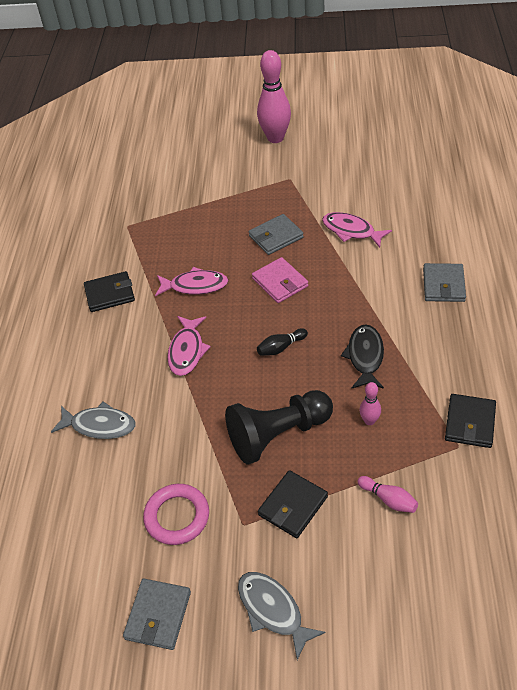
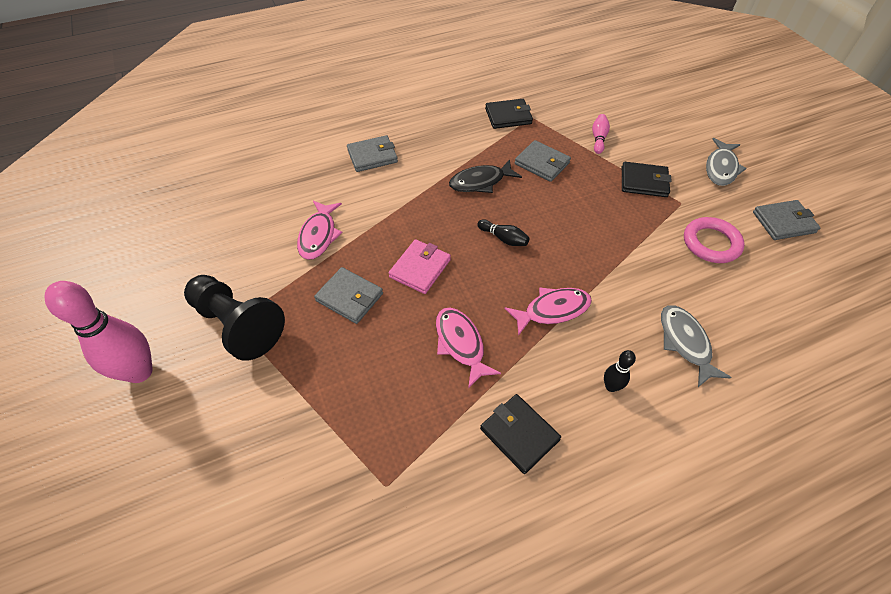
camera: 120 degrees left, 5 degrees up
black pawn [225,390,333,464] -> black pawn moved to [184,275,285,361]
pink bowling pin [359,382,381,425] -> grey wallet [515,140,571,182]
none -> black bowling pin [604,350,636,392]

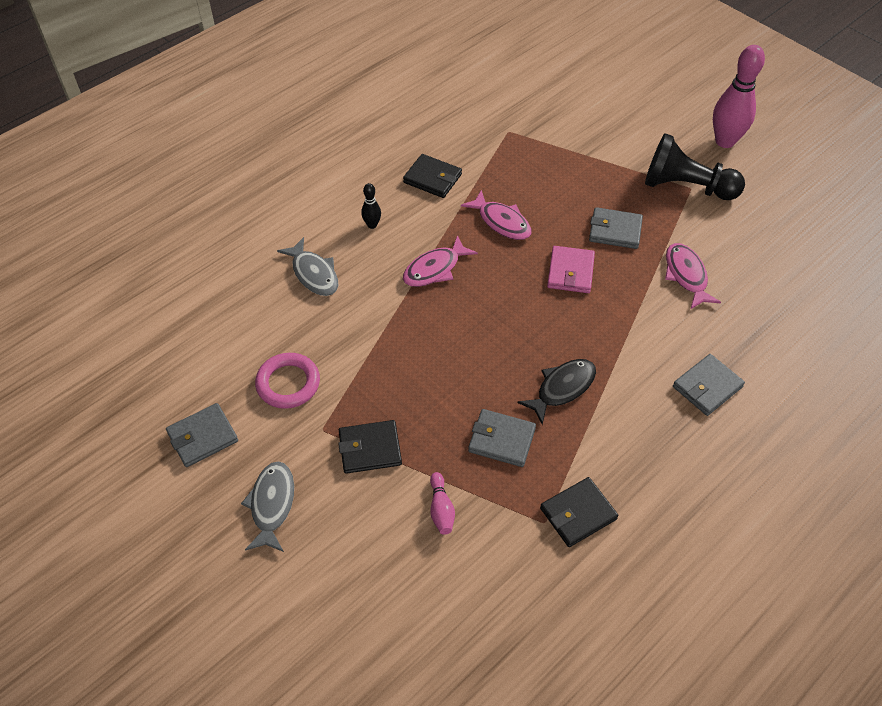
camera: 160 degrees right, 0 degrees up
black bowling pin [477,219,529,246] -> none

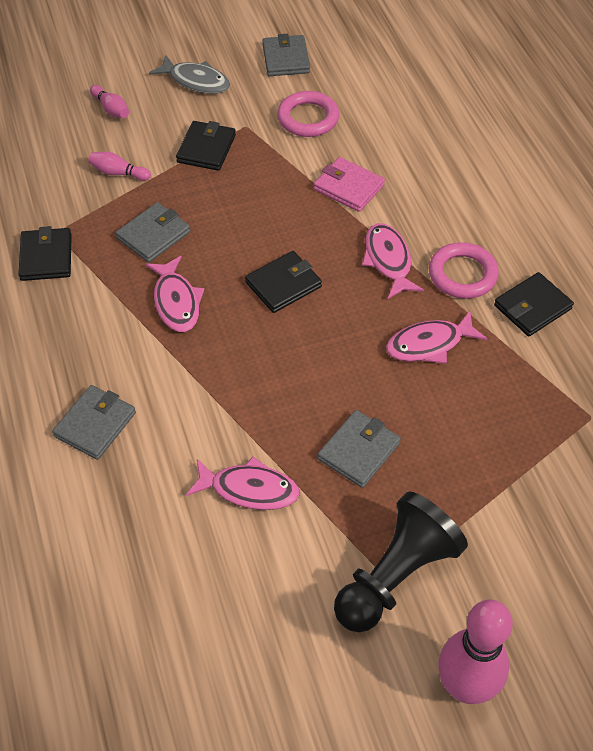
camera: 115 degrees right, 0 degrees up
grey fish [277,237,339,296] -> none
black bowling pin [361,183,381,229] -> none
black fish [518,359,596,425] -> pink fish [145,256,204,332]
pink wallet [547,246,595,293] -> pink wallet moved to [314,157,385,212]
grey wallet [673,354,745,416] -> grey wallet turned 45 degrees clockwise [52,385,136,460]
none -> pink bowling pin [90,85,129,118]
none -> black wallet [245,251,322,313]
none -> pink ring [429,242,499,299]

